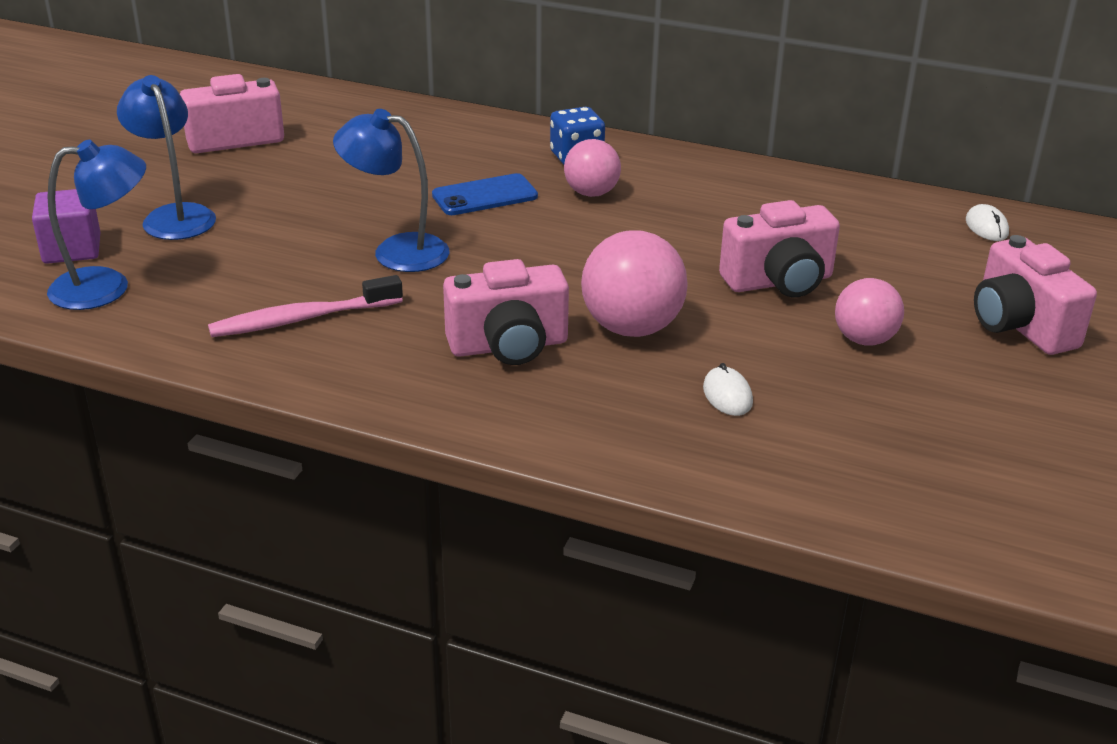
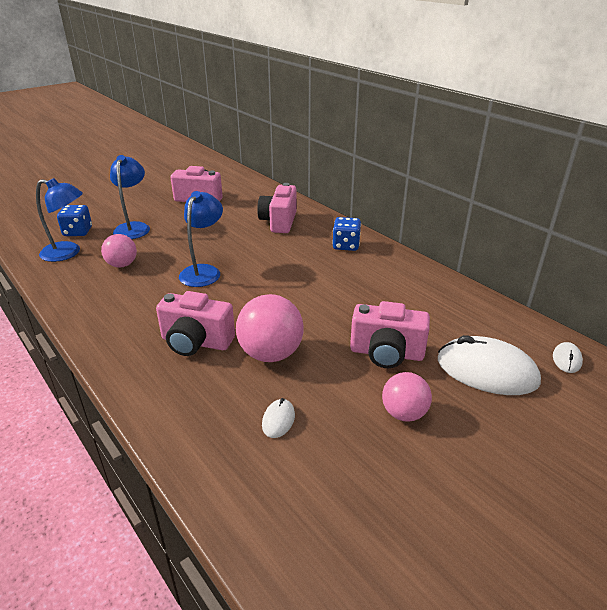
camera: 30 degrees right, 0 degrees up
purple cube [32,189,100,264] -> blue dice [57,205,92,236]
pink toothbrush [208,275,403,337] -> none
blue lamp [333,109,449,272] -> blue lamp turned 60 degrees clockwise [179,191,223,287]
blue phone [432,173,538,215] -> none
pink ball [564,139,621,197] -> pink ball moved to [101,234,137,268]
pink camera [974,235,1097,355] -> pink camera moved to [257,183,297,233]
none -> white mouse [438,335,541,395]

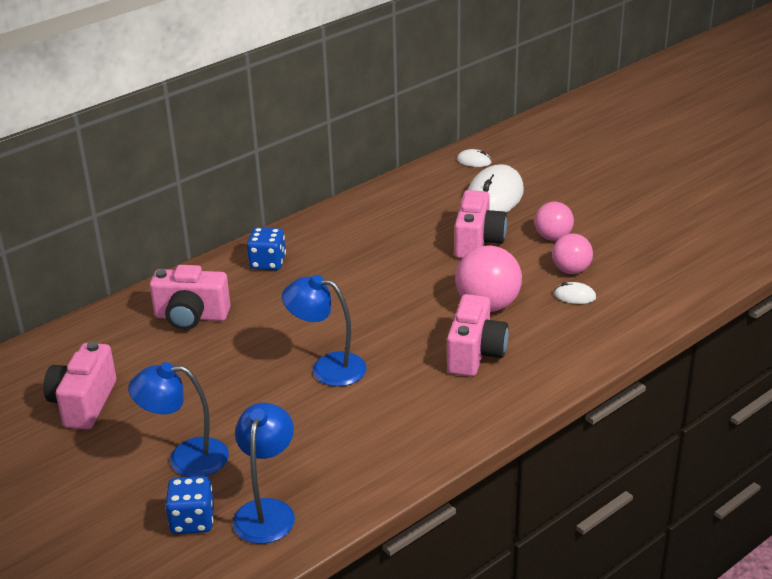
camera: 90 degrees left, 0 degrees up
pink ball [101,234,137,268] -> pink ball moved to [552,233,593,274]

